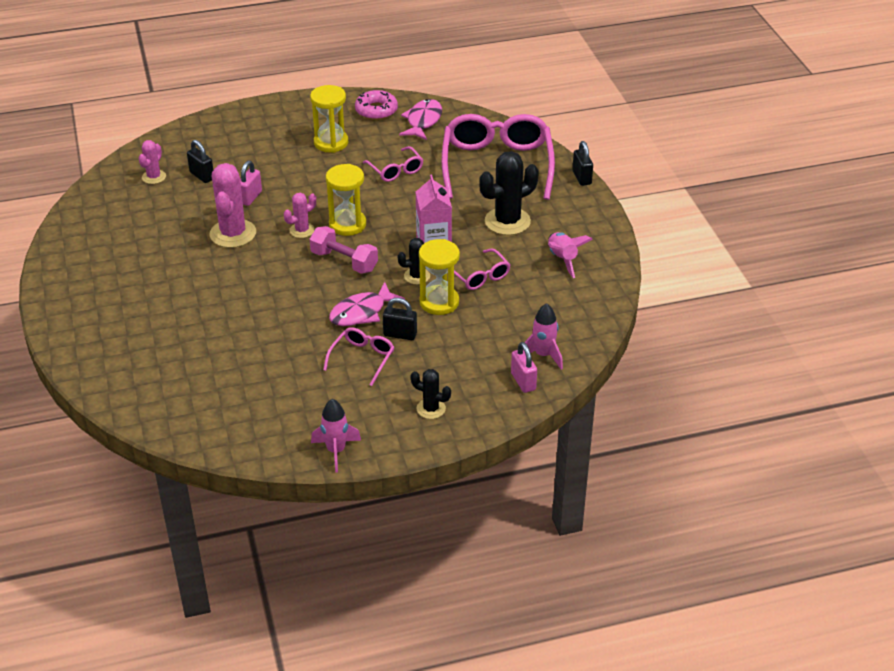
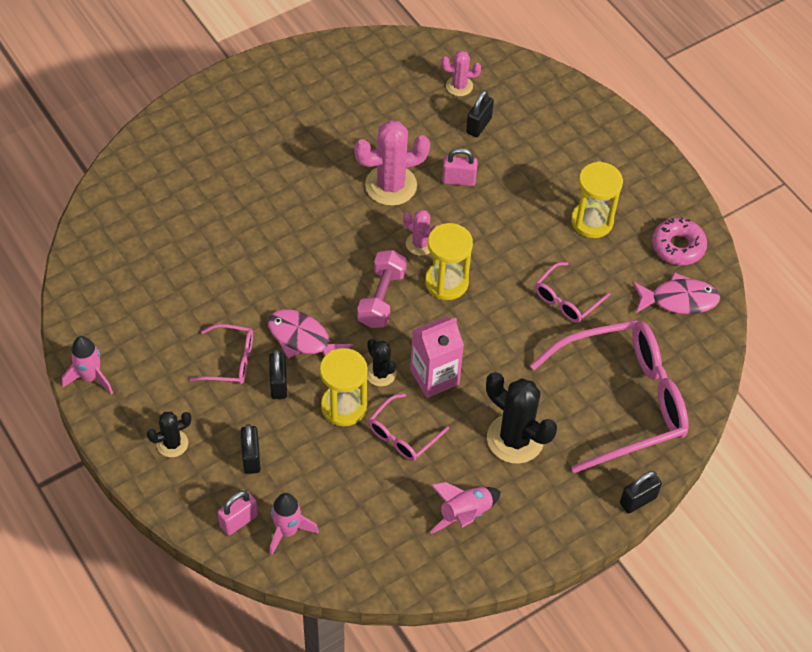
camera: 70 degrees right, 15 degrees up
black cactus [411,369,451,419] -> black cactus turned 60 degrees clockwise [146,412,191,457]
none -> black padlock [241,424,261,474]

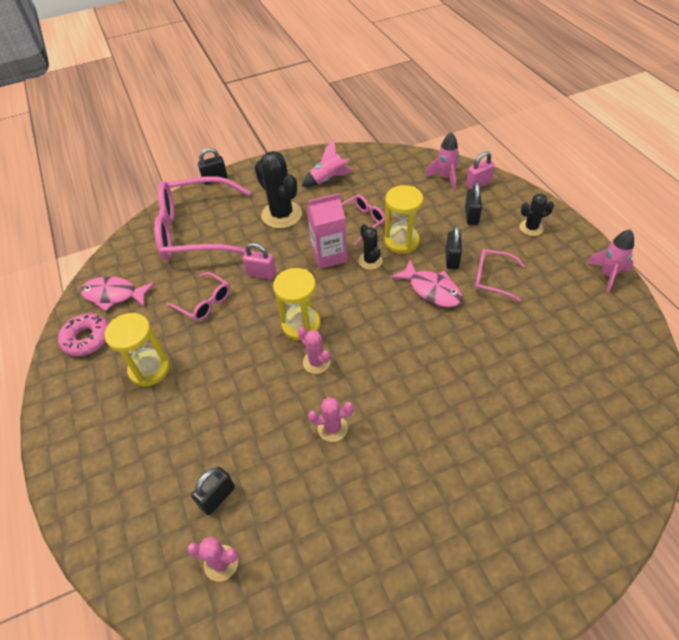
camera: 165 degrees left, 5 degrees down
pink cactus [354,120,430,206] -> pink cactus [308,397,354,442], size x0.55
pink dumbbell [357,250,407,328] -> none
pink padlock [442,148,478,186] -> pink padlock moved to [243,243,276,279]
pink glasses [535,262,610,323] -> pink glasses turned 75 degrees clockwise [167,272,230,321]

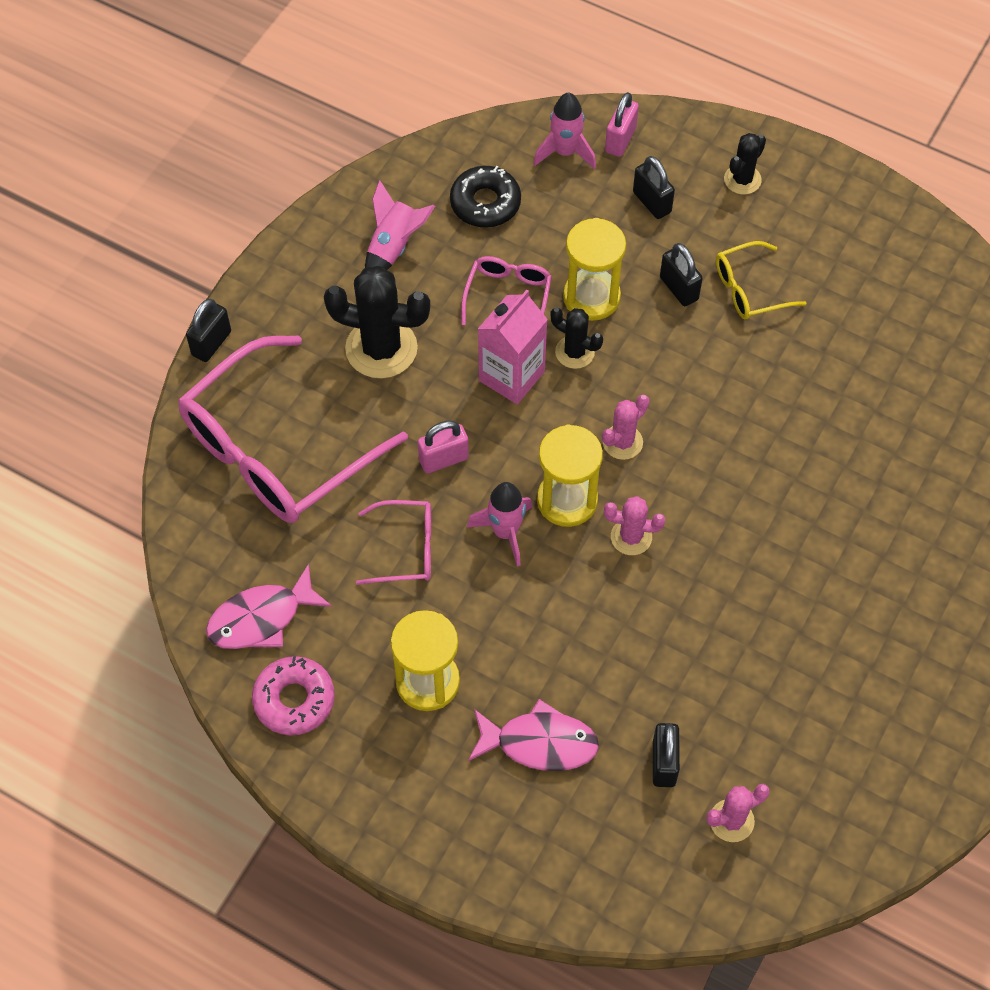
camera: 40 degrees left, 10 degrees up
pink cactus [308,397,354,442] -> pink cactus moved to [602,395,649,460]
pink fish [391,260,462,307] -> pink fish moved to [468,699,599,771]
pink glasses [475,249,525,302] -> yellow glasses [716,241,807,320]
pink rocket [586,229,634,293] -> pink rocket moved to [467,482,532,567]
none -> black donut [450,166,521,227]

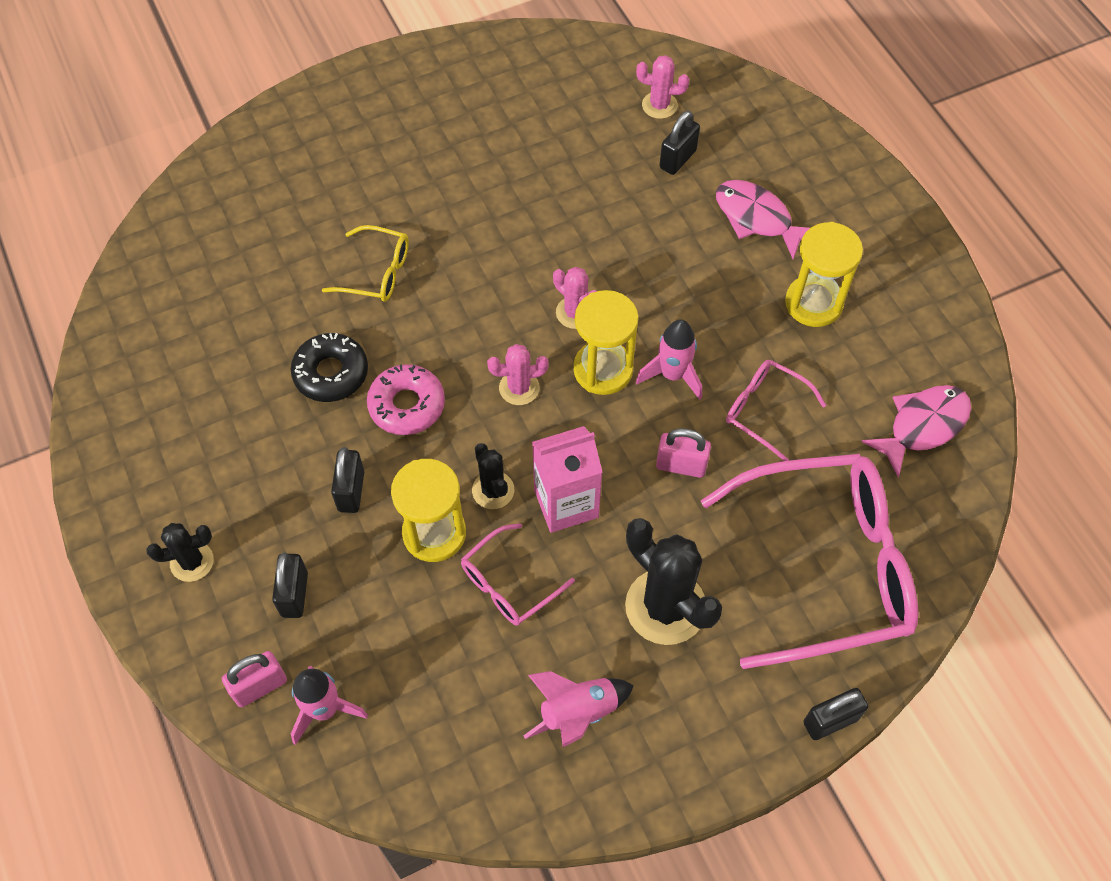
camera: 145 degrees left, 0 degrees up
pink fish [206,564,332,649] -> pink fish turned 45 degrees counterclockwise [861,385,971,478]
pink donut [252,656,335,735] -> pink donut moved to [367,364,445,435]
black donut [450,166,521,227] -> black donut moved to [291,333,368,402]
yellow glasses [716,241,807,320] -> yellow glasses moved to [322,225,409,302]

